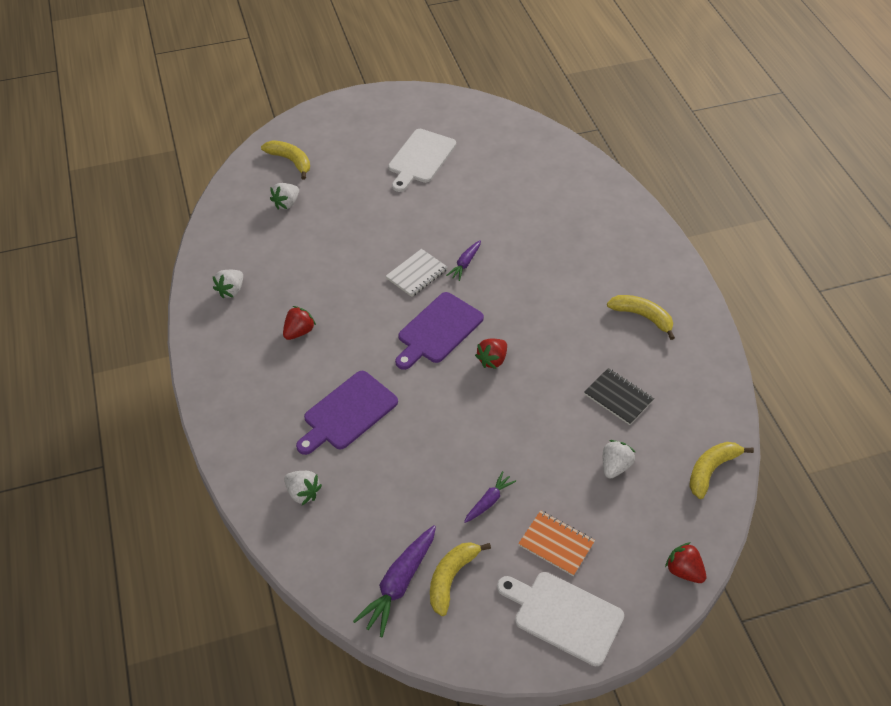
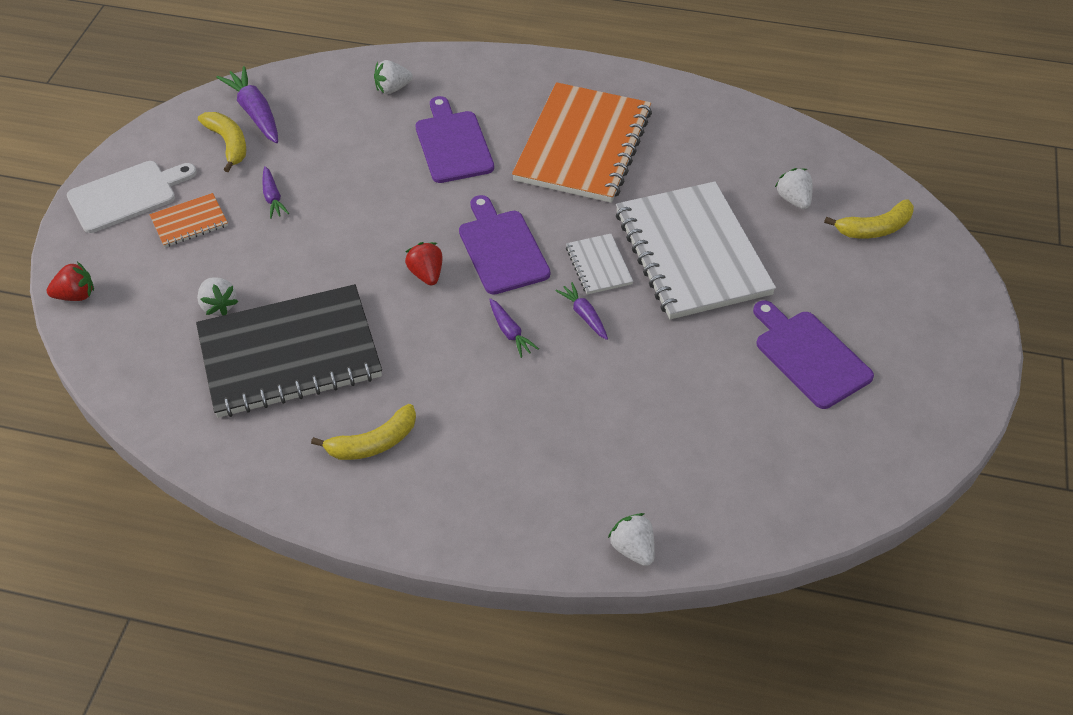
camera: 120 degrees right, 0 degrees up
white strawberry [213,270,243,299] -> white strawberry moved to [608,513,655,566]
red strawberry [283,306,316,340] -> orange notebook [512,82,652,203]
white cutting board [388,129,456,192] -> purple cutting board [753,300,874,409]
black notebook [584,368,654,425] -> black notebook [196,284,382,418], size x2.28
yellow banana [689,442,754,499] -> none
none -> purple carrot [489,298,539,358]
none -> white notebook [616,181,776,320]

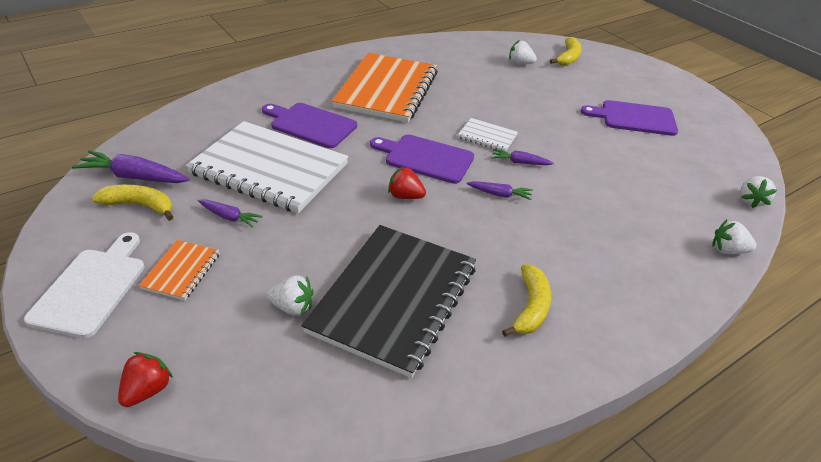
camera: 50 degrees left, 10 degrees down
white strawberry [374,60,413,94] -> white strawberry moved to [740,176,777,208]
orange notebook [512,82,652,203] -> orange notebook turned 45 degrees clockwise [332,53,438,122]
white notebook [616,181,776,320] -> white notebook moved to [186,121,348,213]

